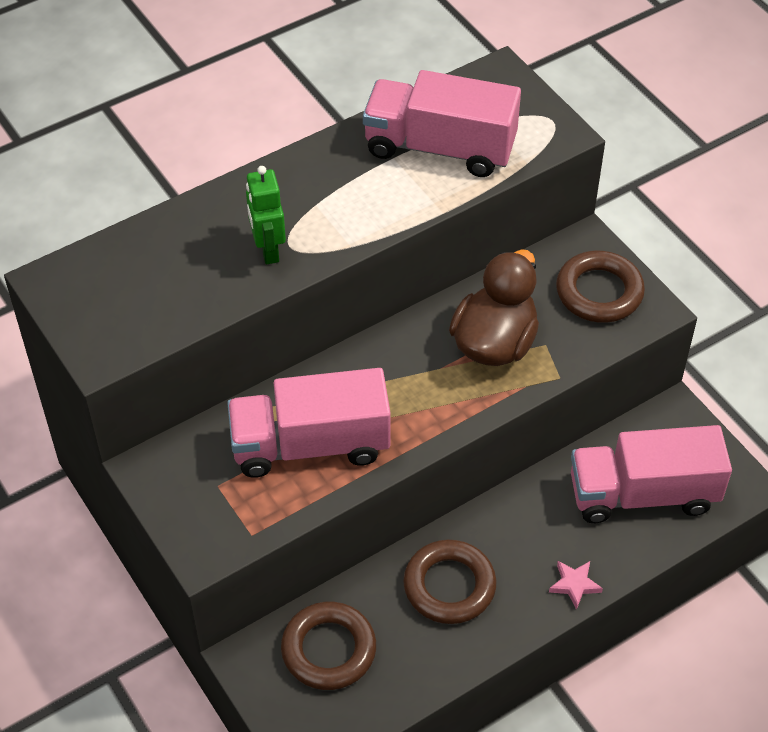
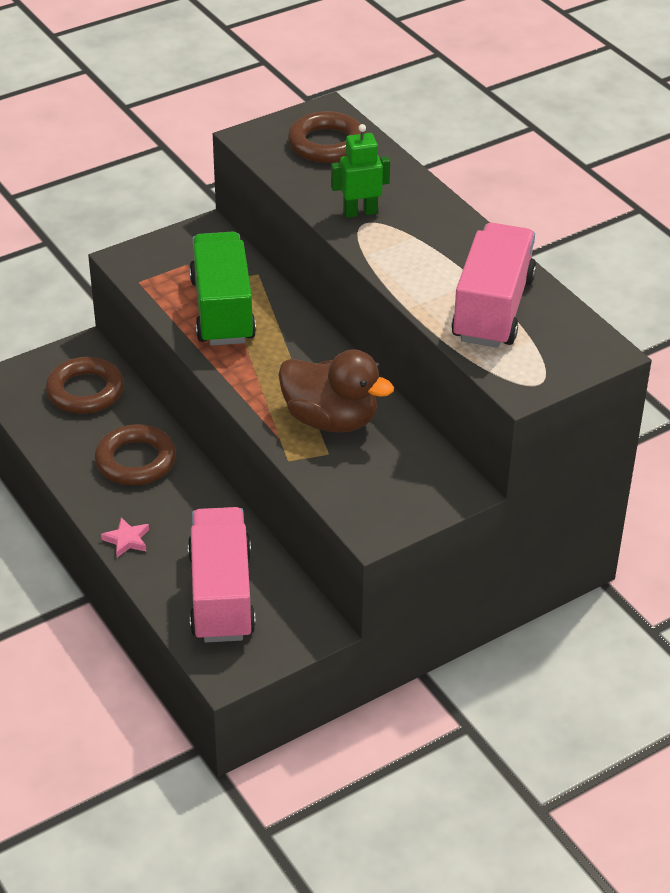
camera: 90 degrees right, 10 degrees down
pink truck [227,368,391,478] -> green truck [189,232,256,346]
brown ring [556,251,645,323] -> brown ring moved to [288,111,365,163]

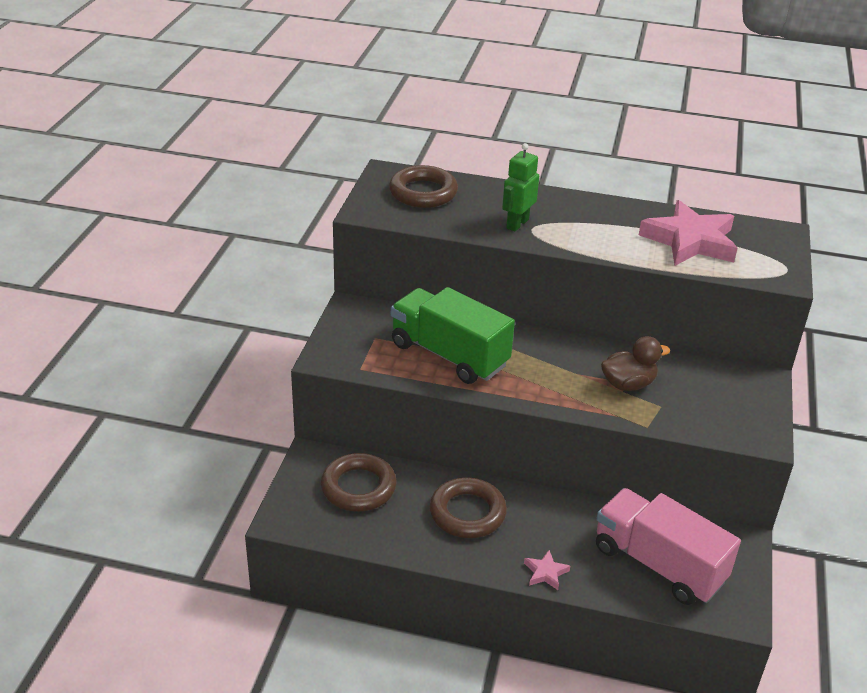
camera: 45 degrees left, 5 degrees down
brown duck [278,349,394,433] -> brown duck [601,336,670,391], size x0.66
pink truck [451,223,536,348] -> pink star [639,200,737,266]

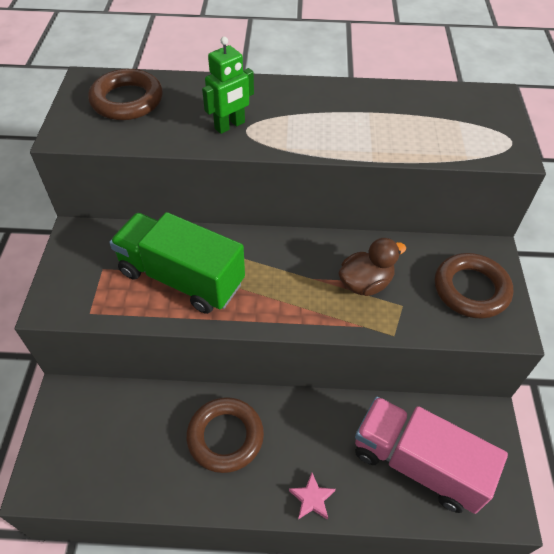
camera: 10 degrees left, 15 degrees up
brown ring [321,453,397,512] -> brown ring moved to [435,253,513,318]
green robot [502,143,539,232] -> green robot turned 150 degrees counterclockwise [202,37,254,134]
pink star [639,200,737,266] -> none

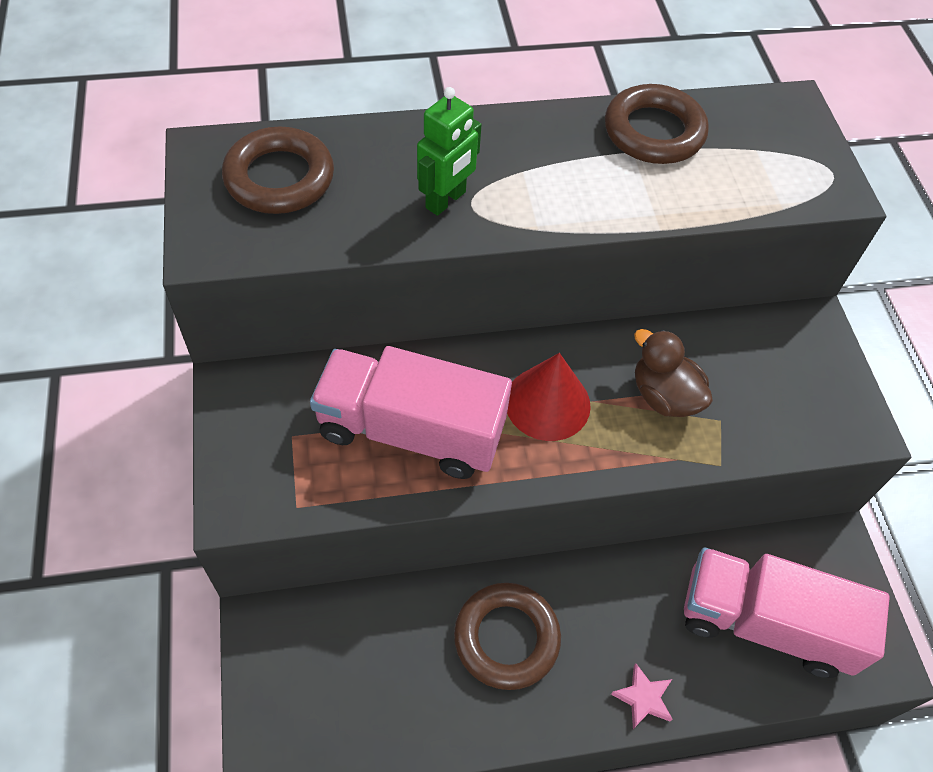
camera: 15 degrees left, 5 degrees up
green truck [110,212,245,314] -> pink truck [310,346,512,479]
brown duck [338,238,406,296] -> brown duck turned 90 degrees counterclockwise [634,329,713,417]
brown ring [435,253,513,318] -> brown ring moved to [605,84,709,164]
none -> red cone [507,353,591,441]

